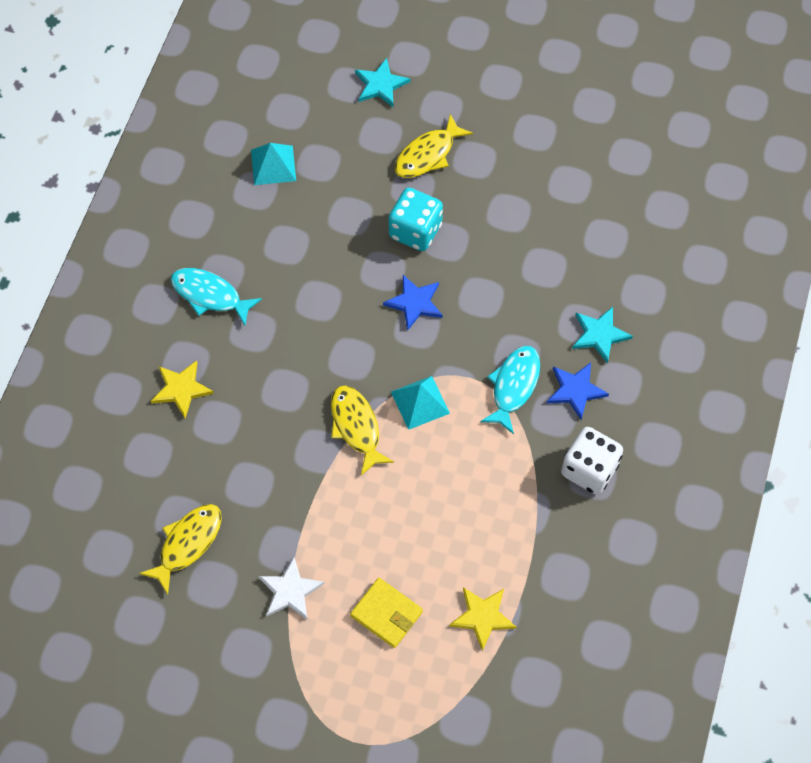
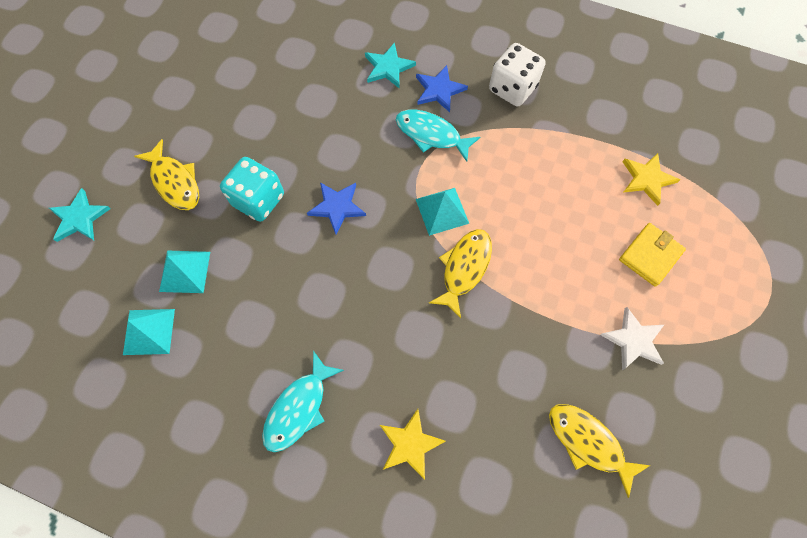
camera: 85 degrees left, 5 degrees up
yellow fish [331,385,394,476] -> yellow fish turned 135 degrees clockwise [429,229,492,318]
none -> turquoise pyramid [159,251,210,293]

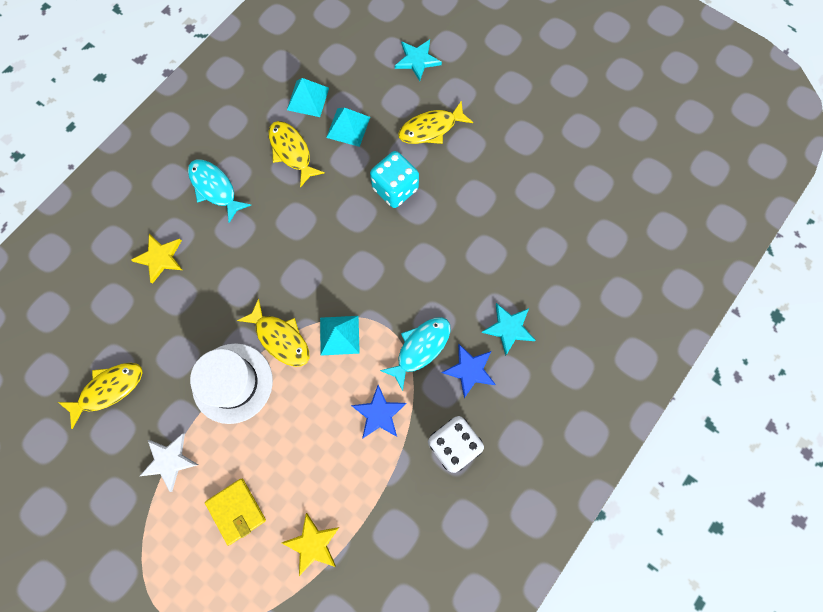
camera: 105 degrees right, 5 degrees up
blue star [307,182,366,234] -> blue star moved to [351,385,407,439]
none -> white hat [190,343,273,424]
none -> yellow fish [268,121,325,188]

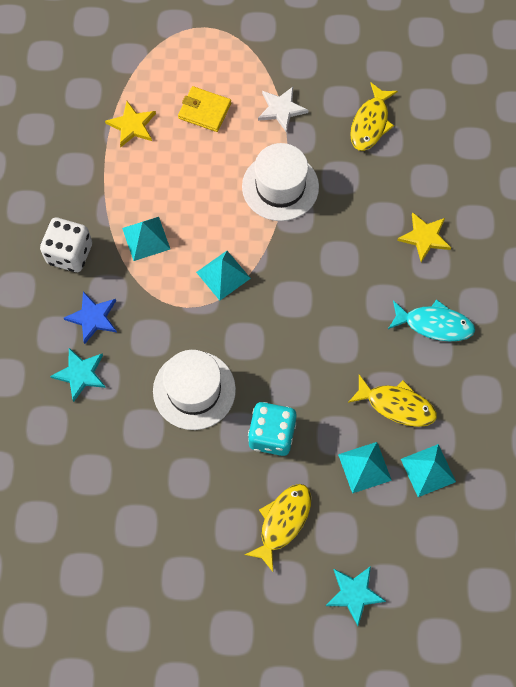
camera: 145 degrees right, 5 degrees down
yellow fish [237,299,309,367] -> none
blue star [351,385,407,439] -> turquoise pyramid [122,217,170,261]
turquoise fish [380,317,451,391] -> none
none -> white hat [153,350,236,430]

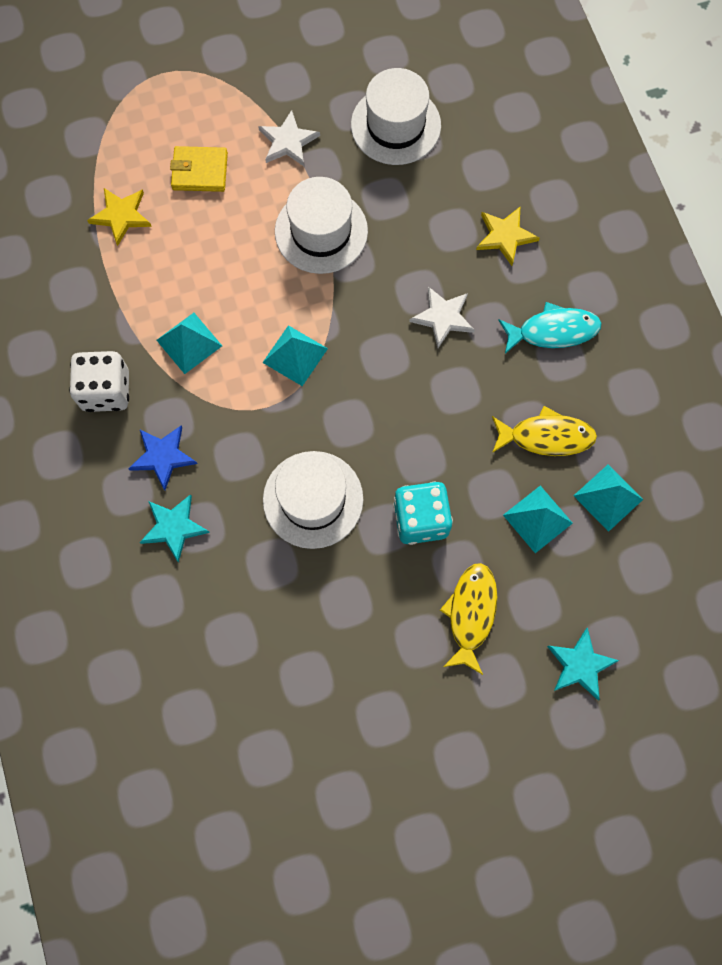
camera: 20 degrees left, 5 degrees up
yellow fish [350,83,398,151] -> white hat [351,68,441,165]
none -> white star [409,287,474,348]

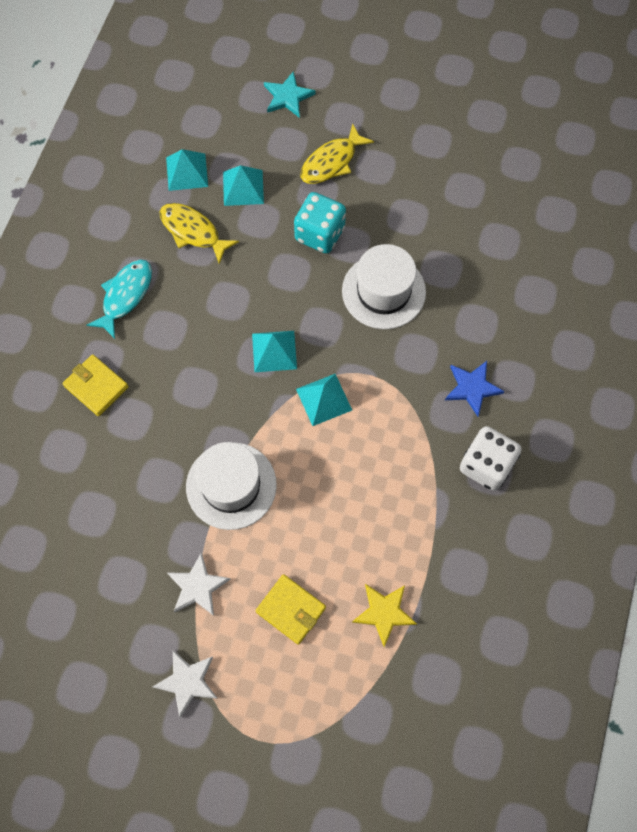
camera: 145 degrees left, 5 degrees down
turquoise star [140,494,210,563] -> none
turquoise pyramid [157,313,222,374] -> turquoise pyramid moved to [252,331,297,372]
white hat [351,68,441,165] -> none
white star [409,287,474,348] -> white star moved to [153,650,218,718]
yellow star [476,207,540,266] -> yellow wallet [62,354,128,416]
turquoise fish [498,302,602,354] -> turquoise fish turned 90 degrees clockwise [86,259,152,339]

